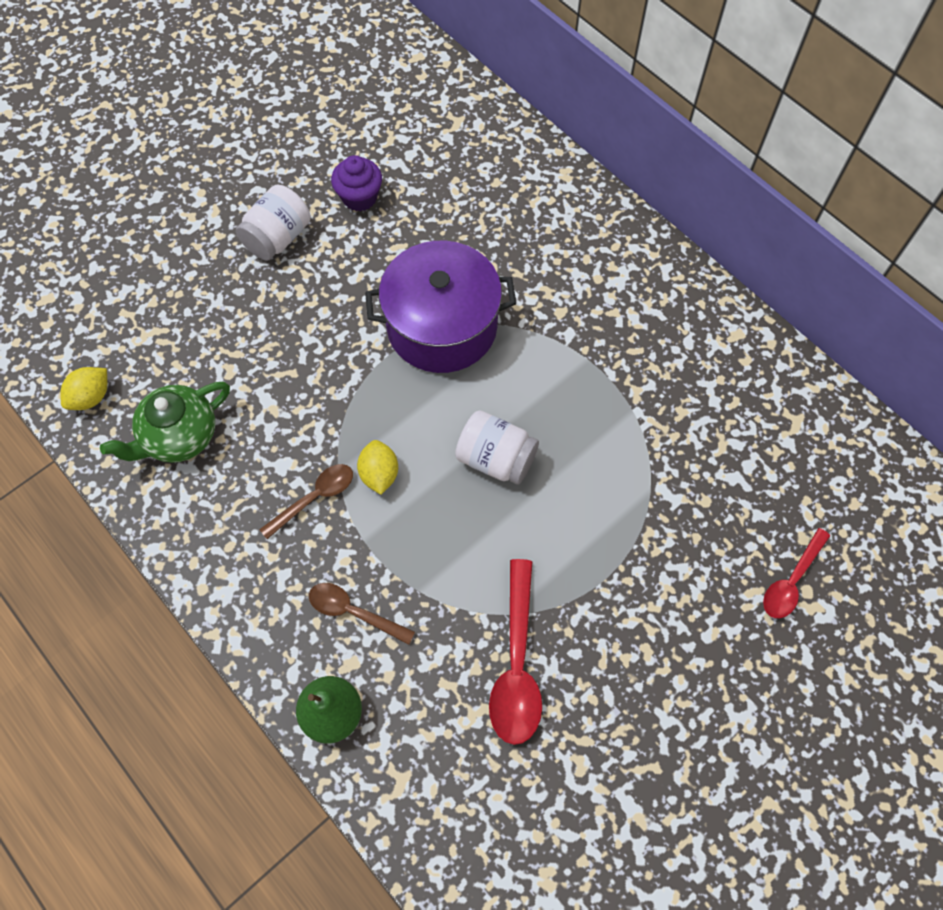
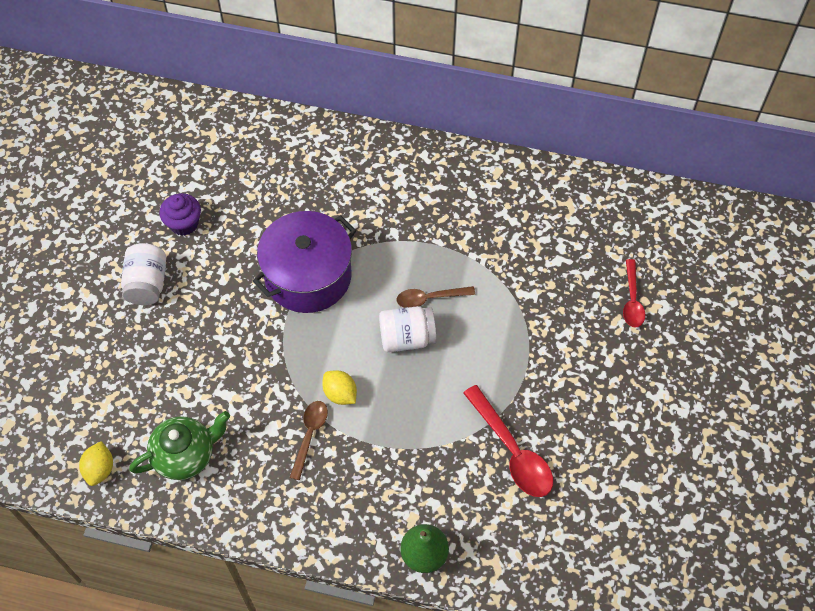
camera: 35 degrees left, 5 degrees down
green teapot [100,382,230,463] -> green teapot turned 135 degrees counterclockwise [129,411,230,480]
brown spoon [309,583,415,645] -> brown spoon moved to [397,286,475,308]

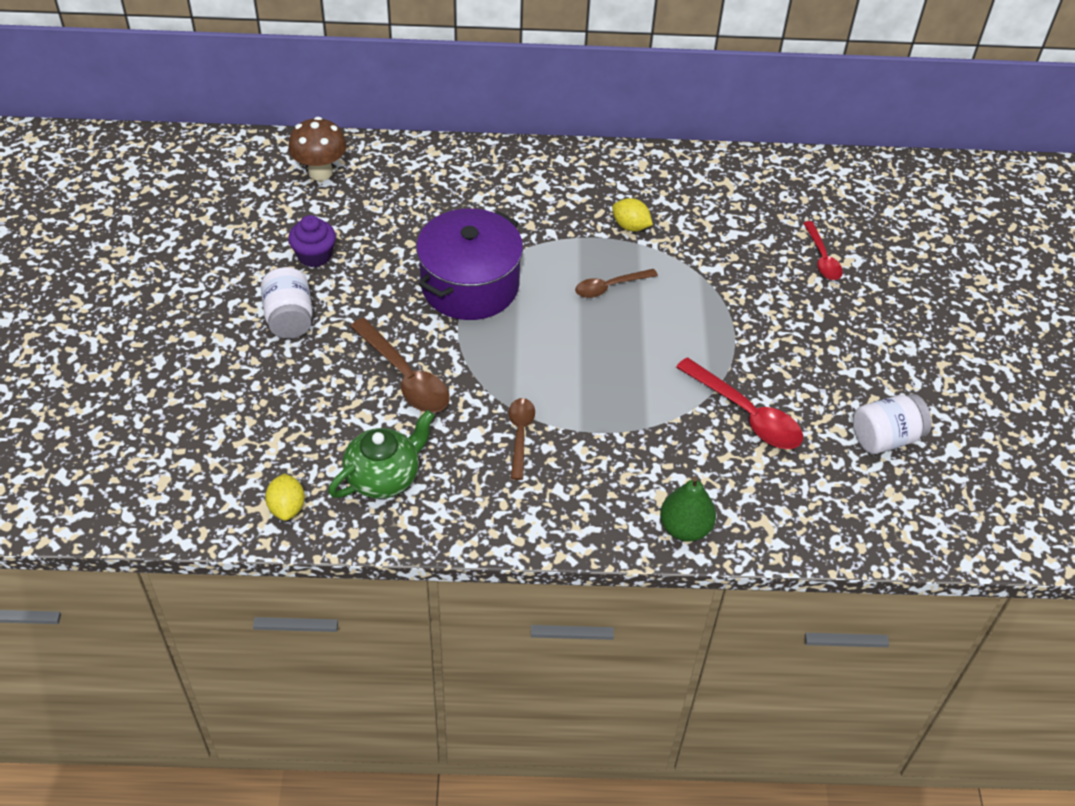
camera: 15 degrees left, 10 degrees down
yellow lemon [322,370,357,405] -> yellow lemon moved to [612,198,653,232]
white jar [379,306,437,352] -> white jar moved to [853,394,932,454]
none -> brown mushroom [288,117,347,181]
none -> brown spoon [350,318,450,413]

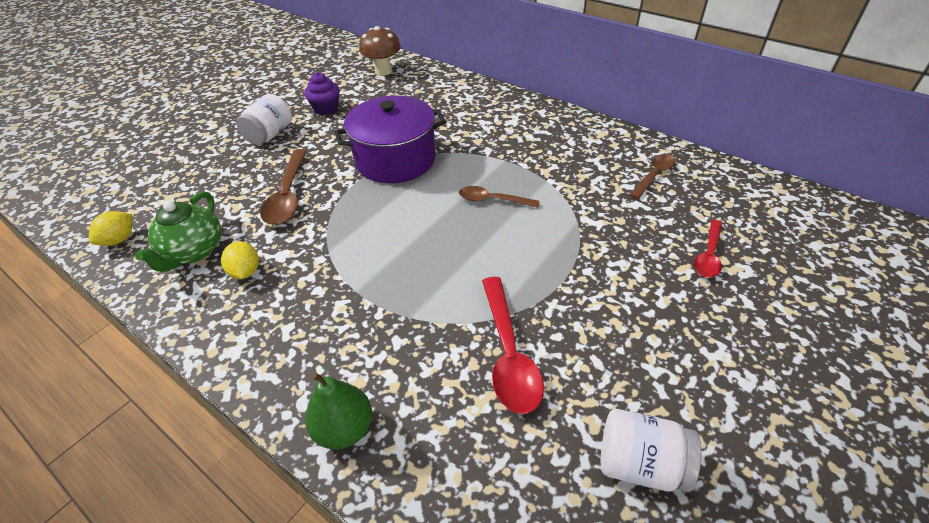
camera: 40 degrees right, 5 degrees down
green teapot [328,410,435,499] -> green teapot turned 105 degrees clockwise [135,192,221,272]
brown spoon [509,398,535,480] -> brown spoon moved to [630,154,675,199]
yellow lemon [612,198,653,232] -> yellow lemon moved to [221,241,259,279]

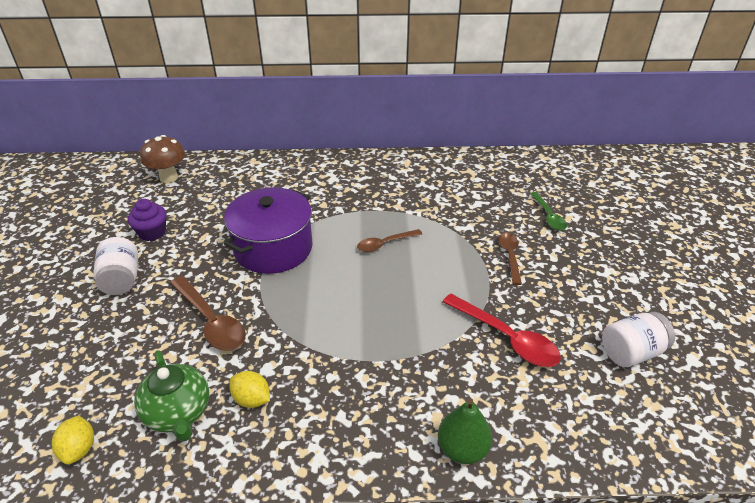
camera: 40 degrees left, 5 degrees down
brown spoon [630,154,675,199] -> brown spoon moved to [498,233,522,285]
red spoon [694,220,722,278] -> green spoon [530,192,567,231]

